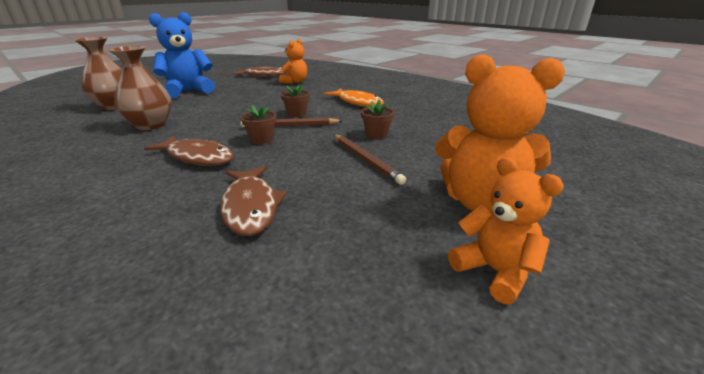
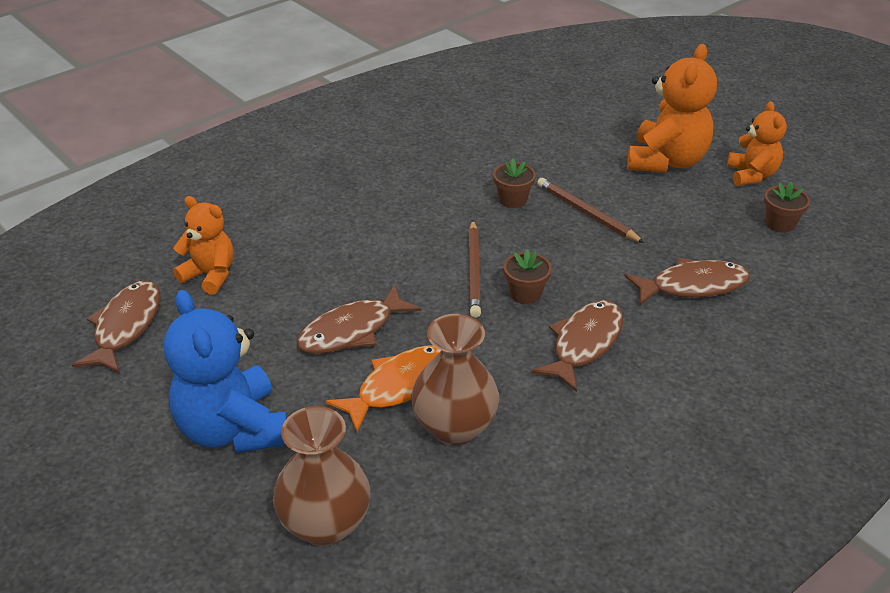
camera: 85 degrees left, 10 degrees up
brown flower pot [281,85,310,117] -> brown flower pot moved to [764,182,810,233]
orange fish [324,89,384,107] -> orange fish moved to [326,345,441,432]
brown pencil [334,134,406,185] -> brown pencil turned 105 degrees counterclockwise [537,178,644,243]
orange teddy bear [448,157,564,304] -> orange teddy bear turned 120 degrees clockwise [727,101,787,186]
none -> brown fish [296,285,421,354]

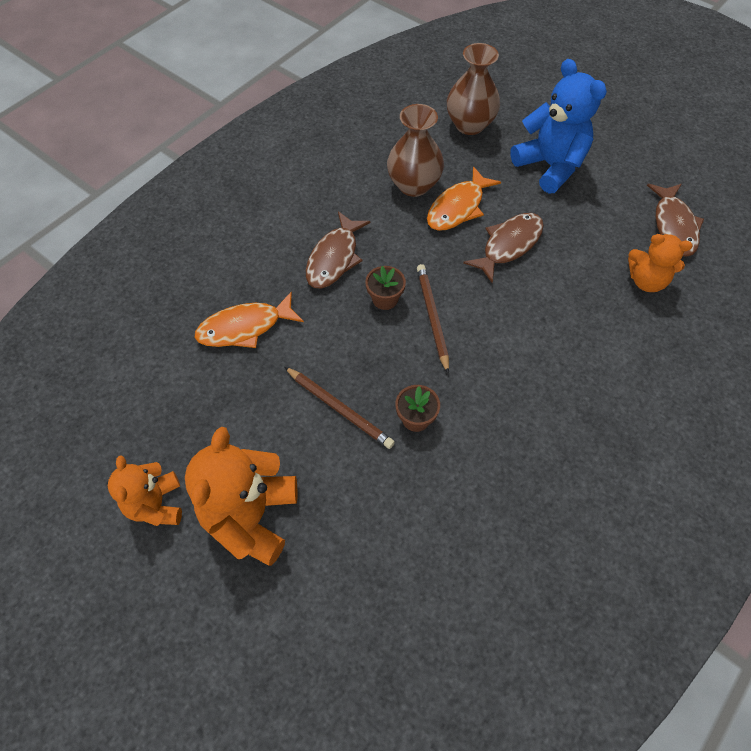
camera: 170 degrees right, 20 degrees up
brown fish [624,258,750,305] -> orange fish [195,291,304,348]
brown flower pot [764,182,810,233] -> none

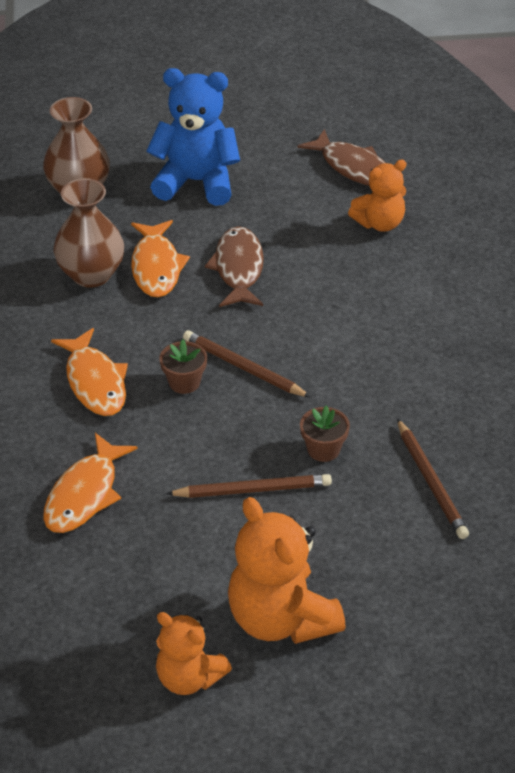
camera: 45 degrees left, 15 degrees down
brown fish [306,211,371,288] -> orange fish [51,328,128,416]
none -> brown pencil [397,418,469,539]

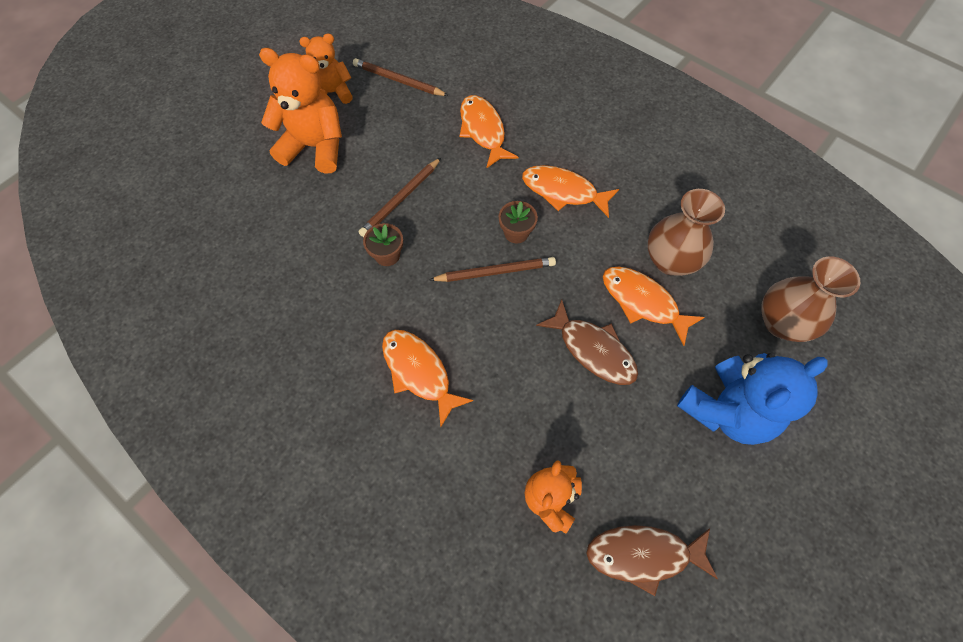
camera: 135 degrees right, 20 degrees up
brown pencil [397,418,469,539] -> brown pencil moved to [353,58,449,96]
none -> orange fish [382,330,473,427]

